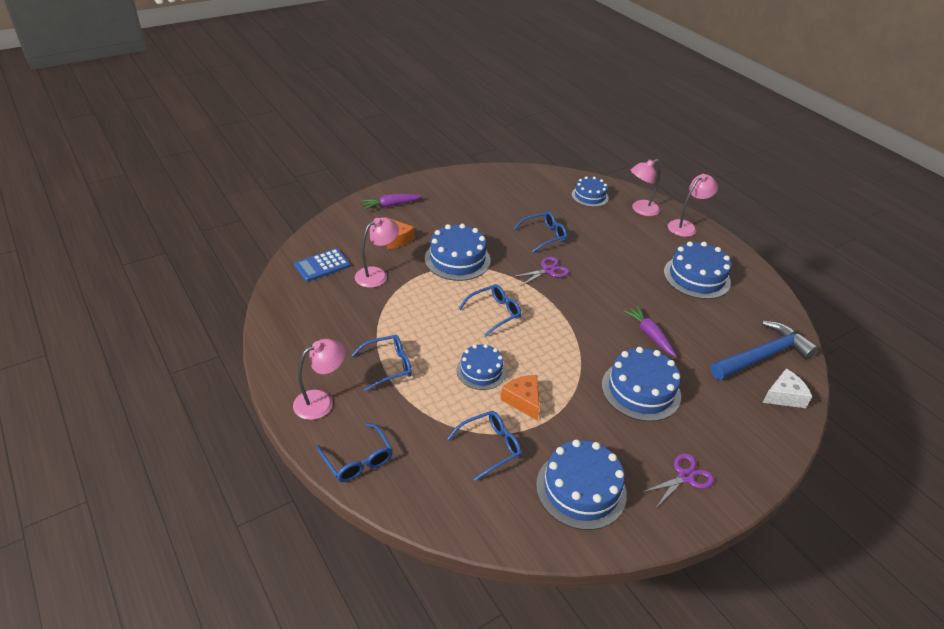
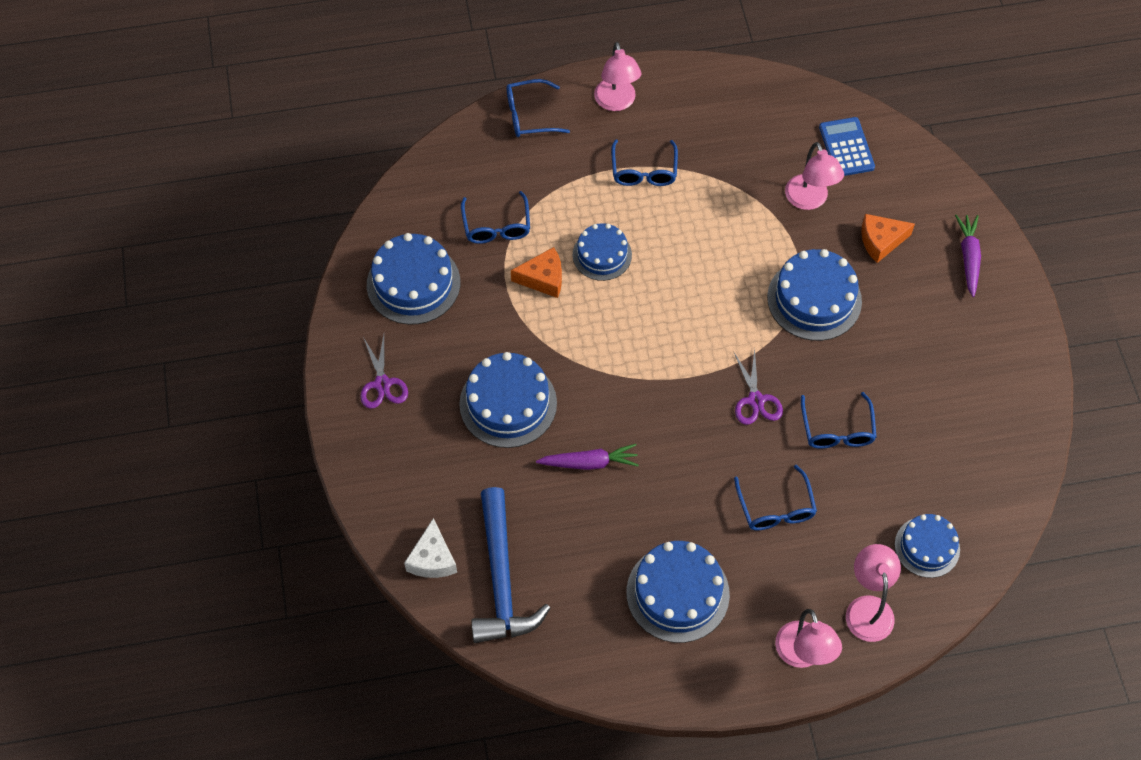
camera: 115 degrees right, 20 degrees up
blue glasses [458,284,521,337] -> blue glasses moved to [734,465,817,530]

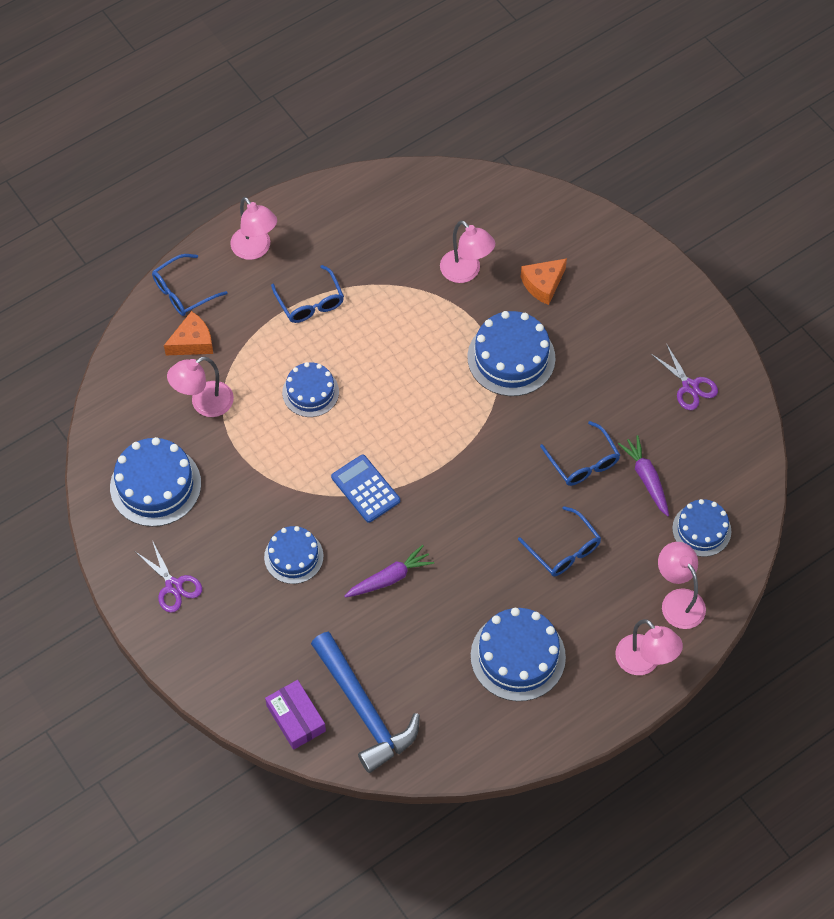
camera: 25 degrees left, 0 degrees up
white cheese [404,518,457,578] -> purple box [265,680,326,750]
blue cake [459,352,557,448] -> blue cake [264,526,324,584], size x0.64
blue glasses [461,191,530,244] -> pink lamp [167,357,234,417]
orange cheese [511,247,562,298] -> orange cheese moved to [164,311,213,355]
purple scissors [733,349,783,425] -> purple scissors moved to [650,343,718,410]
blue calculator [819,117,875,176] -> blue calculator moved to [331,455,400,523]
purple carrot [955,215,981,297] -> purple carrot moved to [618,435,669,517]

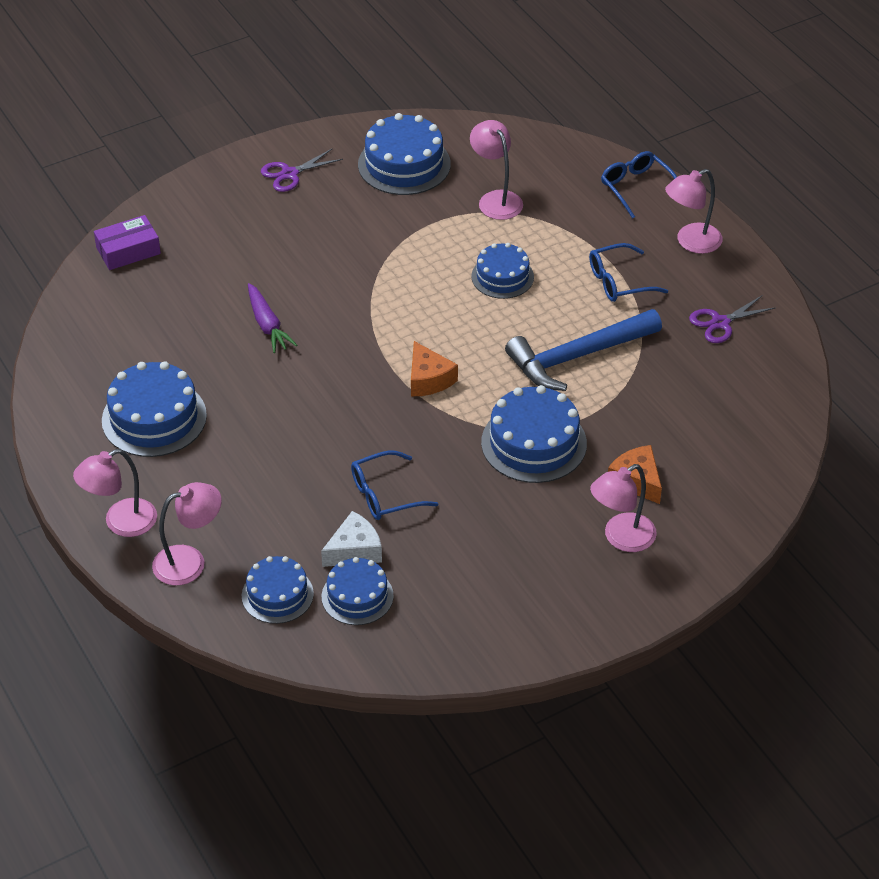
camera: 95 degrees right, 15 degrees down
orange cheese [164,311,213,355] -> orange cheese moved to [411,341,458,396]
blue cake [264,526,324,584] -> blue cake moved to [322,557,394,625]
blue hammer [311,632,420,773] -> blue hammer moved to [505,309,662,391]
blue calculator [331,455,400,523] -> none
pink lamp [440,220,495,283] -> pink lamp moved to [590,464,657,552]
blue glasses [518,506,601,576] -> none
purple carrot [618,435,669,517] -> white cheese [321,511,382,567]
purple scissors [650,343,718,410] -> purple scissors moved to [689,295,776,343]

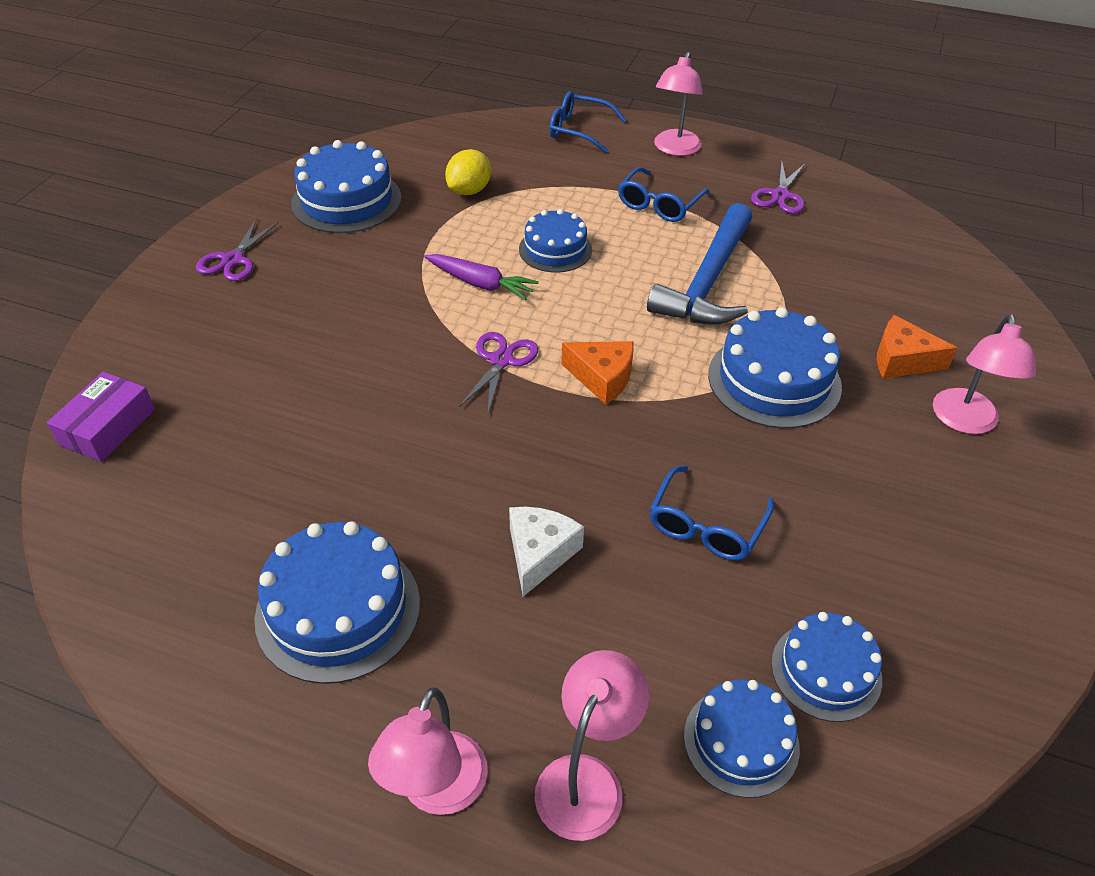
camera: 40 degrees left, 0 degrees up
purple carrot [248,283,297,353] -> purple carrot moved to [424,254,539,300]
white cheese [321,511,382,567] -> white cheese moved to [509,507,584,597]
pink lamp [470,120,523,220] -> yellow lemon [445,149,491,195]
none -> purple scissors [459,332,538,413]

